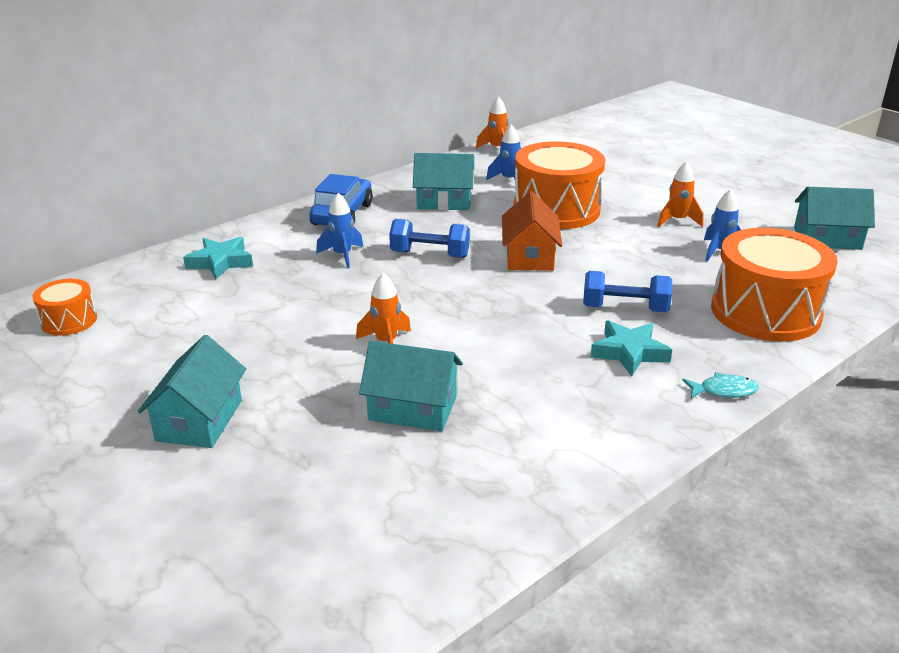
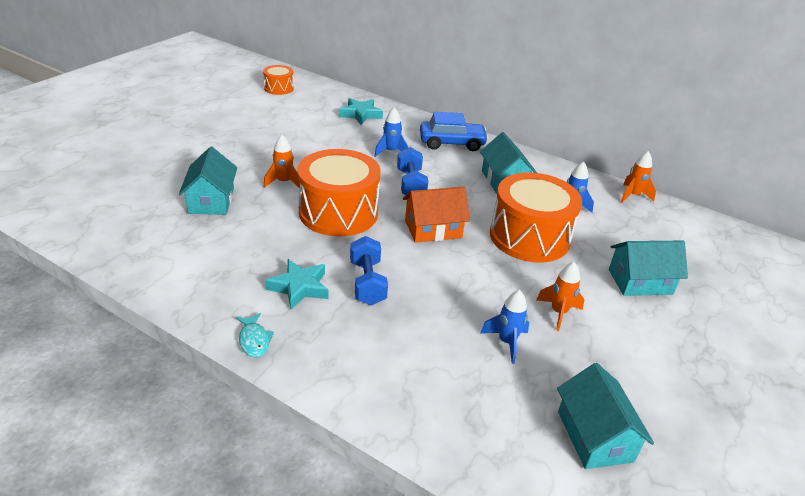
camera: 70 degrees right, 5 degrees up
turquoise house [138,335,246,448] -> turquoise house moved to [609,241,688,296]
orange drum [711,228,838,342] -> orange drum moved to [297,149,381,236]

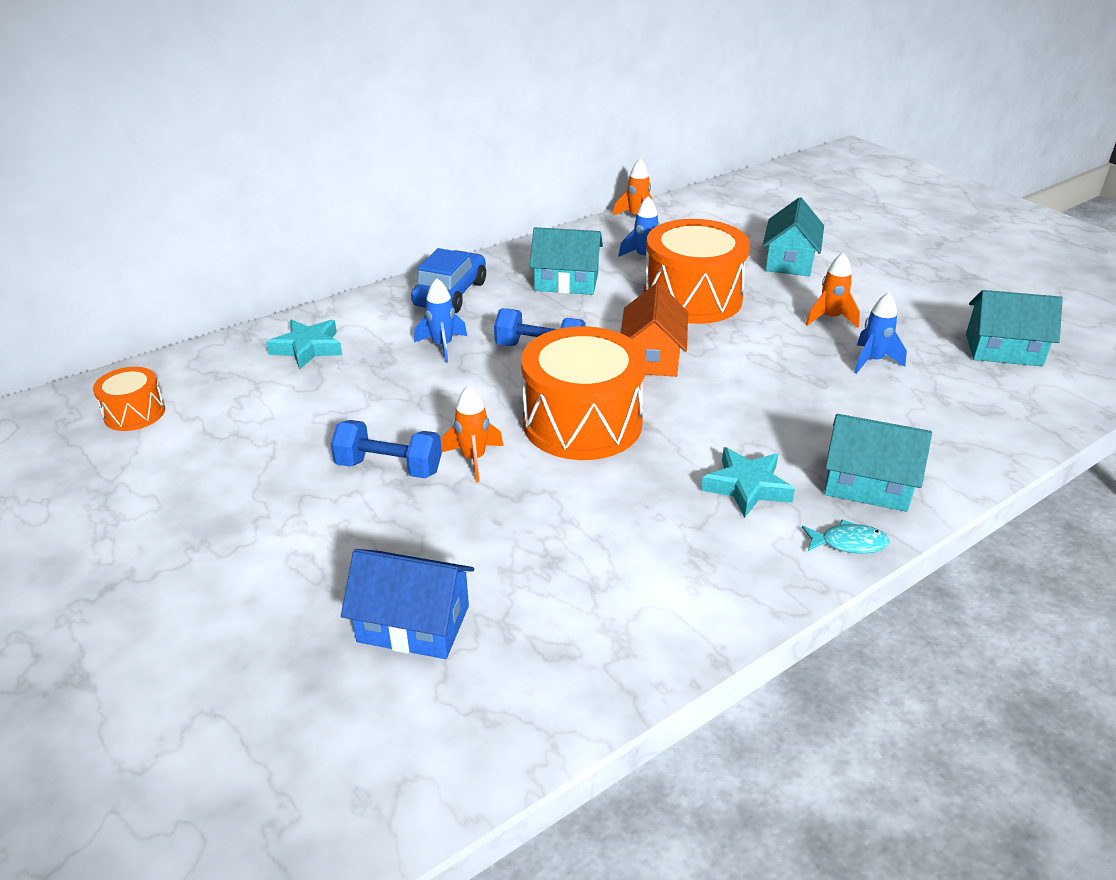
camera: 65 degrees left, 0 degrees up
turquoise house [179,147,237,215] -> turquoise house moved to [824,414,932,512]
blue dumbbell [350,236,388,306] -> blue dumbbell moved to [331,420,442,478]
none -> blue house [341,549,474,659]

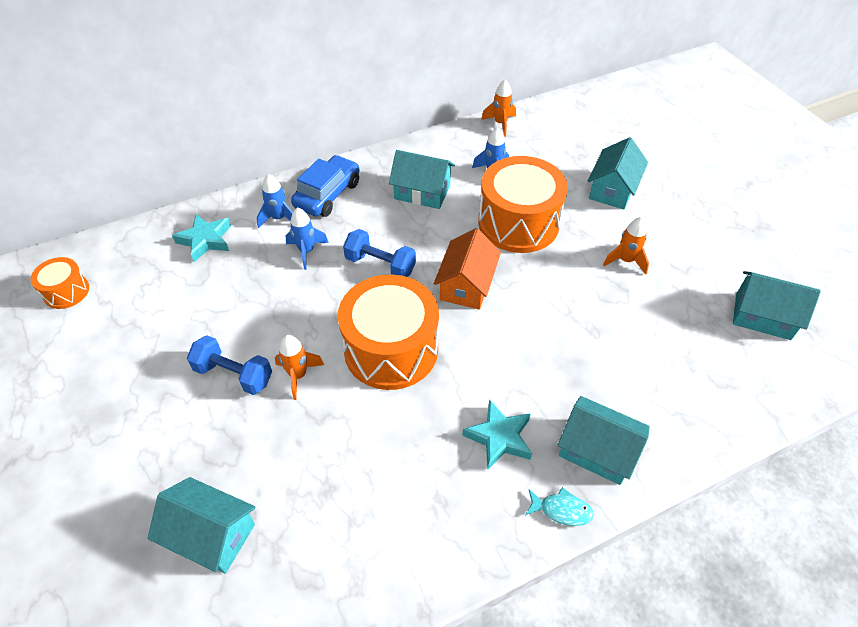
camera: 10 degrees right, 15 degrees up
blue house [341,549,474,659] -> turquoise house [147,477,255,574]
blue rocket [854,292,907,374] -> blue rocket moved to [257,174,293,228]

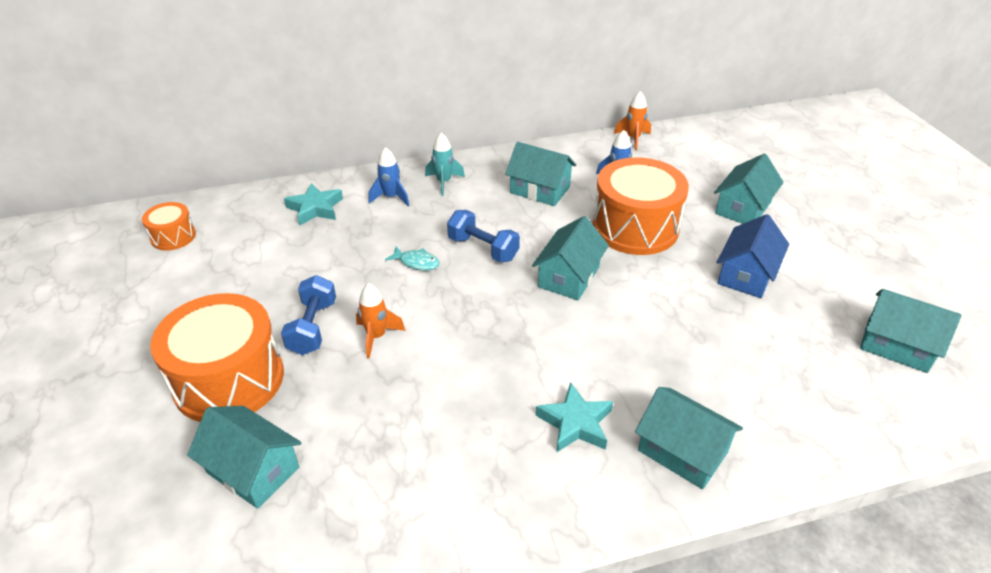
camera: 10 degrees right, 10 degrees down
blue dumbbell [187,335,272,395] -> blue dumbbell turned 60 degrees clockwise [281,275,336,355]
blue rocket [286,207,329,270] -> none
blue car [291,155,360,217] -> turquoise rocket [425,133,465,196]
orange drum [338,275,439,390] -> orange drum moved to [150,293,284,422]
orange house [434,228,501,310] -> turquoise house [532,216,609,300]
turquoise fish [525,487,594,526] -> turquoise fish moved to [385,247,440,270]
orange rocket [603,217,649,274] -> blue house [717,214,789,298]

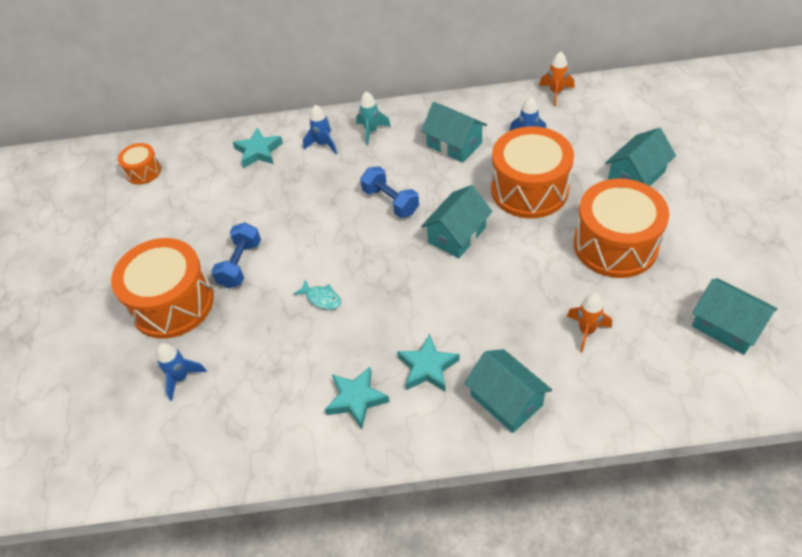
camera: 15 degrees right, 10 degrees up
turquoise house [187,406,302,509] -> blue rocket [157,343,207,401]
orange rocket [356,283,405,359] -> orange rocket moved to [567,293,612,353]
turquoise fish [385,247,440,270] -> turquoise fish moved to [293,279,341,310]
blue house [717,214,789,298] -> orange drum [574,179,669,278]
none -> turquoise star [325,367,390,429]

